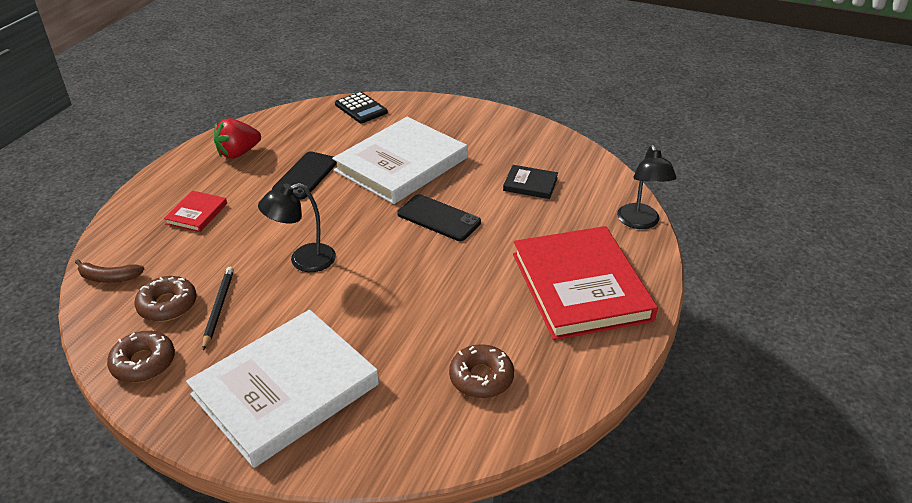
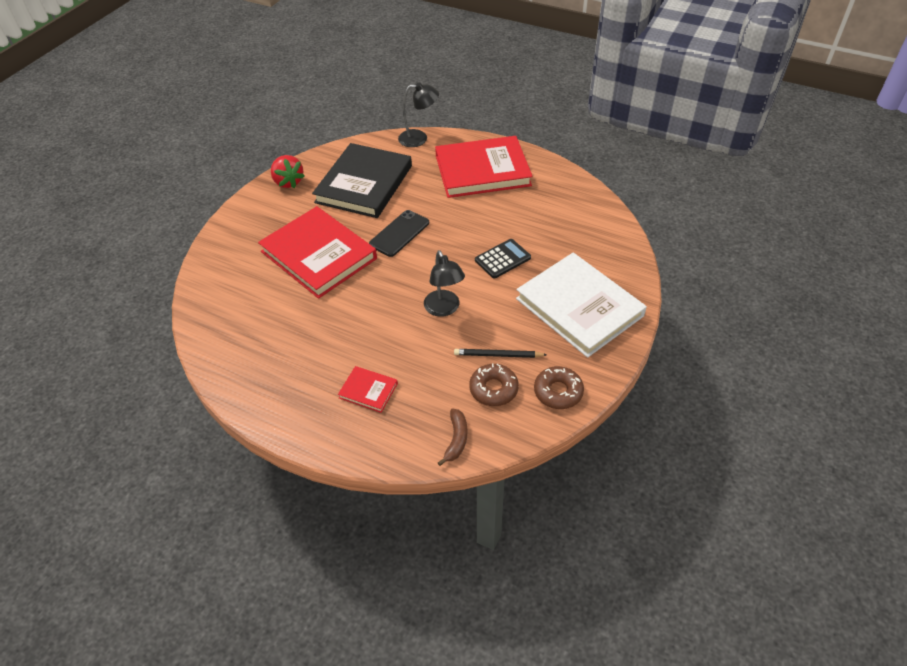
camera: 85 degrees left, 10 degrees up
red strawberry [214,118,261,159] -> red strawberry moved to [271,155,305,188]
black phone [272,151,337,200] -> none
white book [332,117,467,204] -> red book [258,206,377,299]
black calculator [335,92,388,123] -> black calculator moved to [475,239,531,279]
brown donut [449,344,514,398] -> none
black book [503,165,558,199] -> black book [312,143,412,218], size x2.30

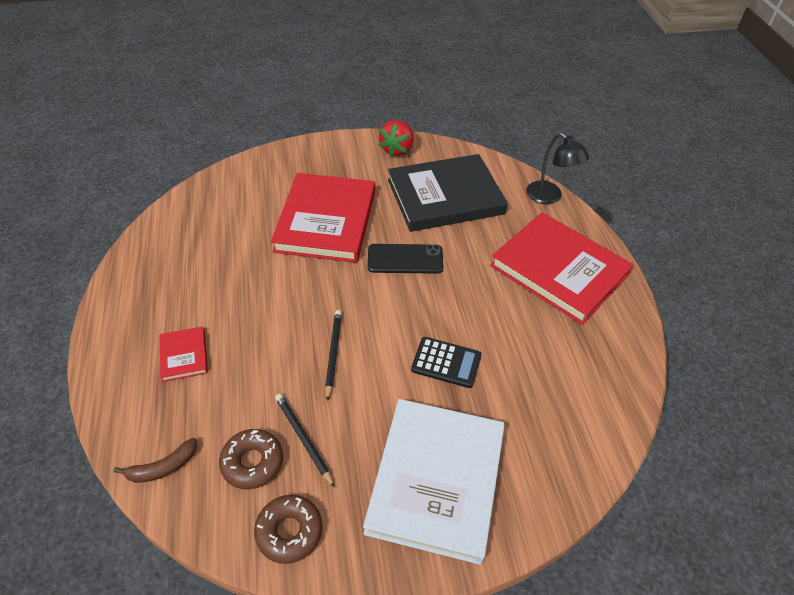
camera: 50 degrees right, 0 degrees up
black lamp [424,250,465,317] -> black pencil [325,310,342,401]

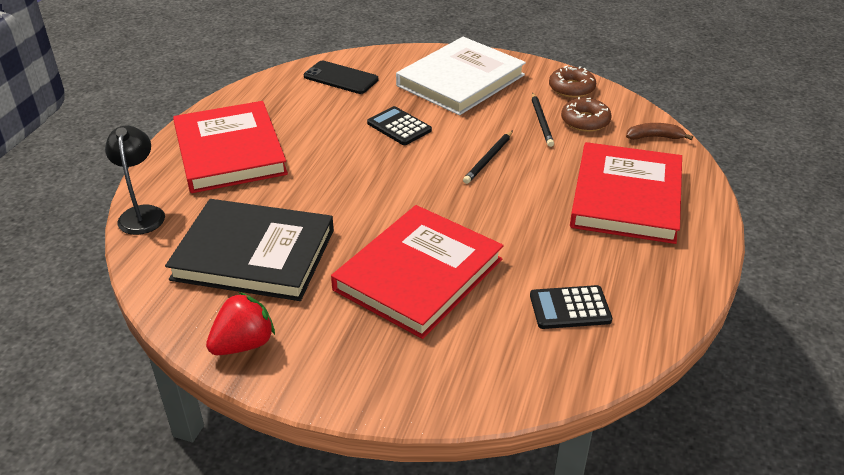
camera: 150 degrees left, 10 degrees down
red book [159,326,208,382] -> red book [570,142,682,244], size x2.30
black phone [368,244,443,274] -> black phone moved to [304,61,378,94]
none -> black calculator [530,285,612,329]

